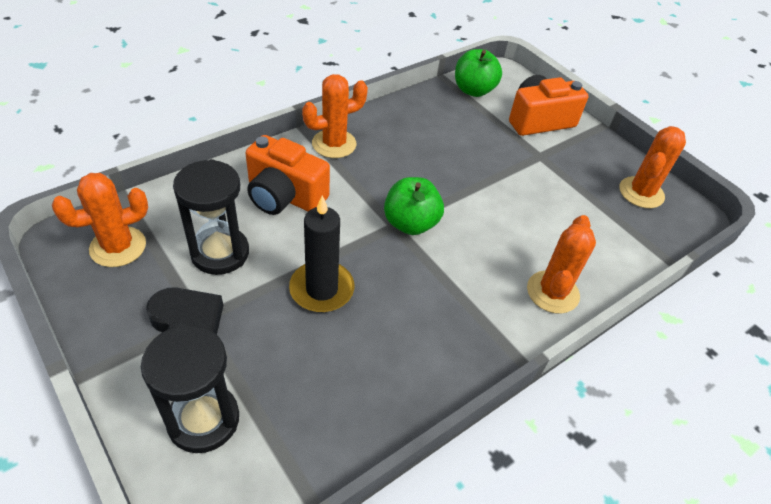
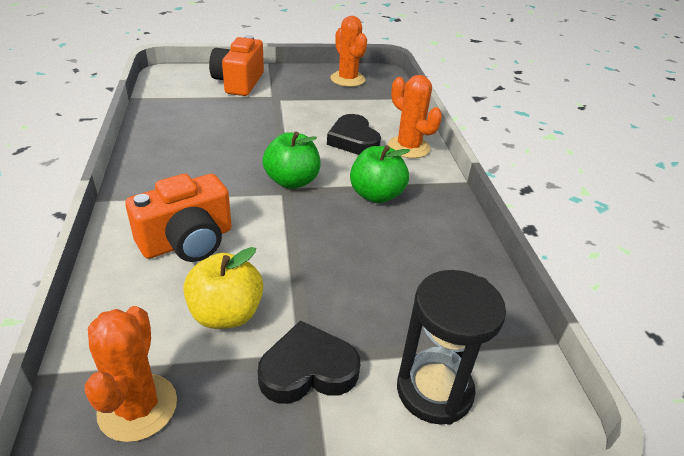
camera: 60 degrees left, 10 degrees down
black hourglass [173,159,249,275] -> yellow apple [183,247,263,329]
black candle [289,195,354,312] -> none
orange cactus [302,74,368,158] -> none
green apple [455,49,502,97] -> green apple moved to [350,145,410,203]
none -> black heart [327,114,381,155]

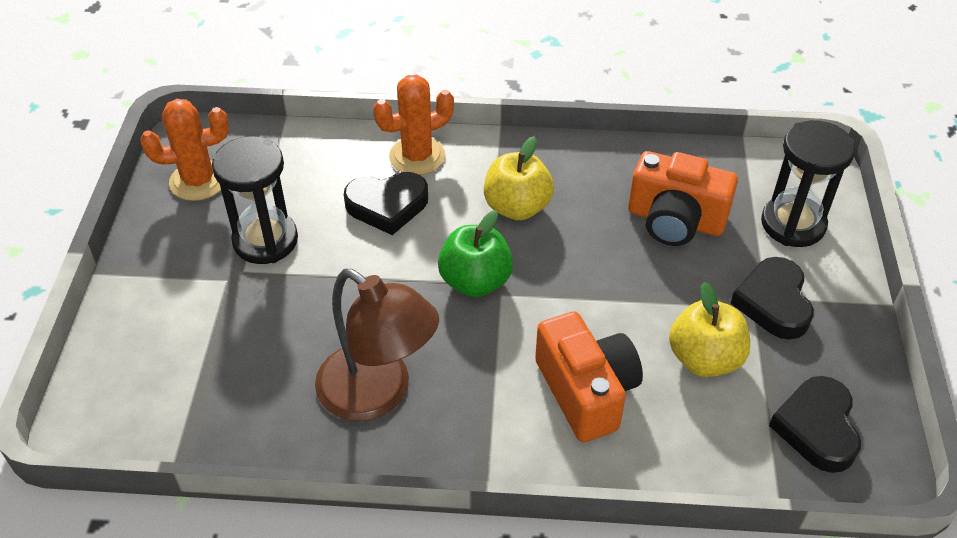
camera: 75 degrees left, 10 degrees up
orange cactus [85,306,177,442] -> black heart [769,376,861,473]
orange camera [209,35,264,96] -> orange camera moved to [628,151,738,246]
green apple [350,145,410,203] -> yellow apple [484,136,554,220]
none -> black hourglass [212,136,298,264]
none -> brown lamp [315,269,439,421]

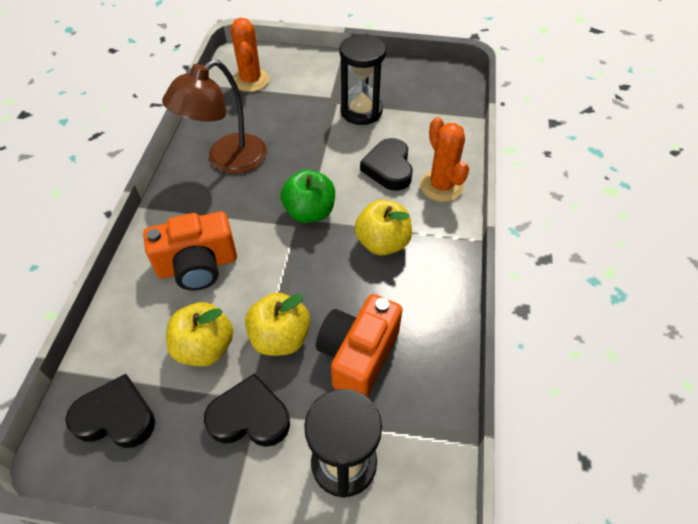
camera: 95 degrees right, 5 degrees up
orange cactus [140,99,229,201] -> orange cactus moved to [230,18,270,92]
none -> yellow apple [245,293,310,356]

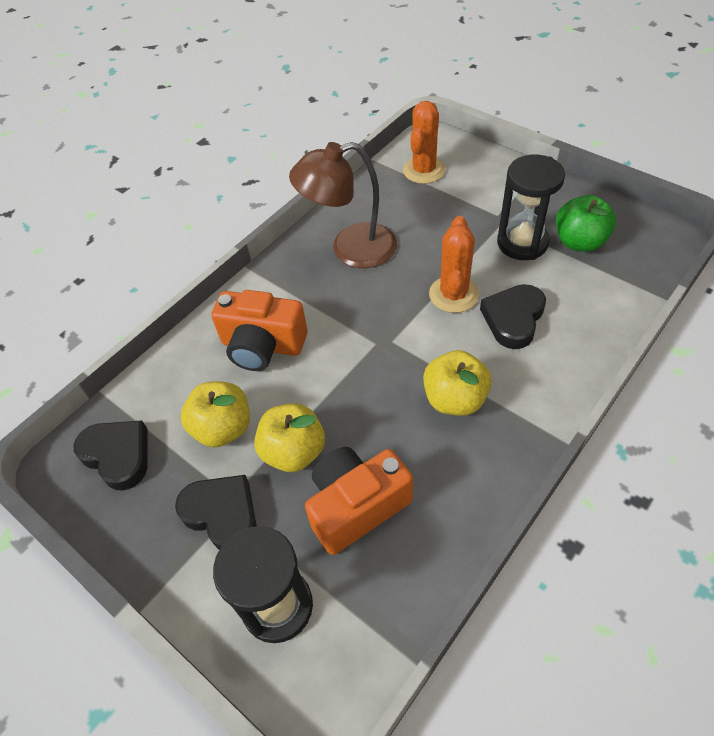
camera: 35 degrees right, 0 degrees up
green apple [281,169,335,223] -> green apple moved to [556,195,616,252]
orange cactus [420,117,469,202] -> orange cactus moved to [429,216,479,313]

